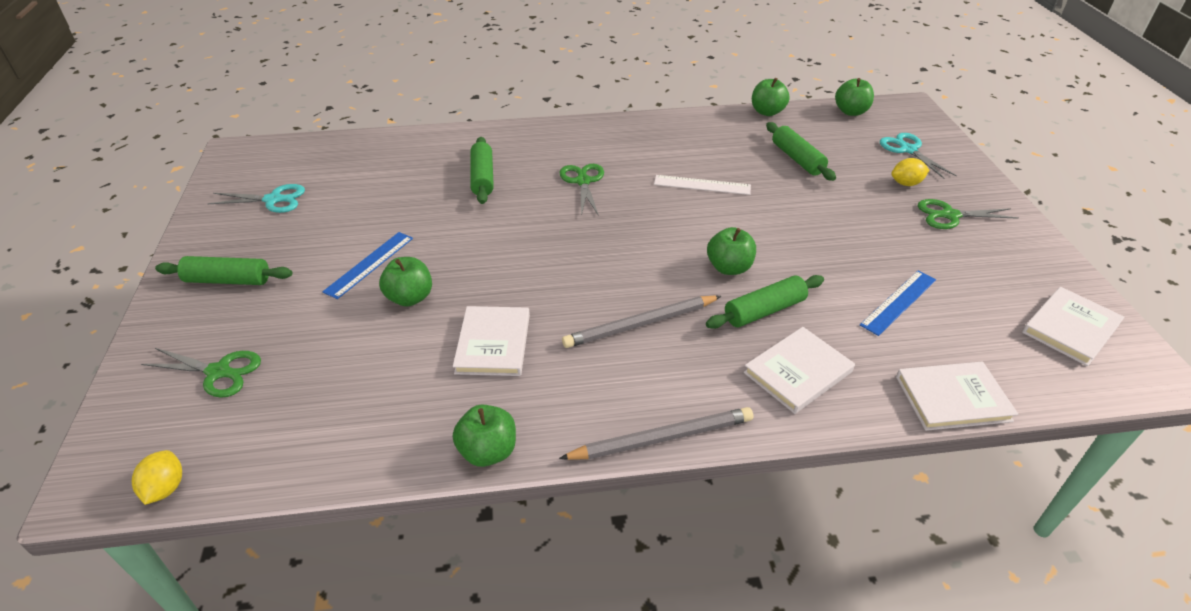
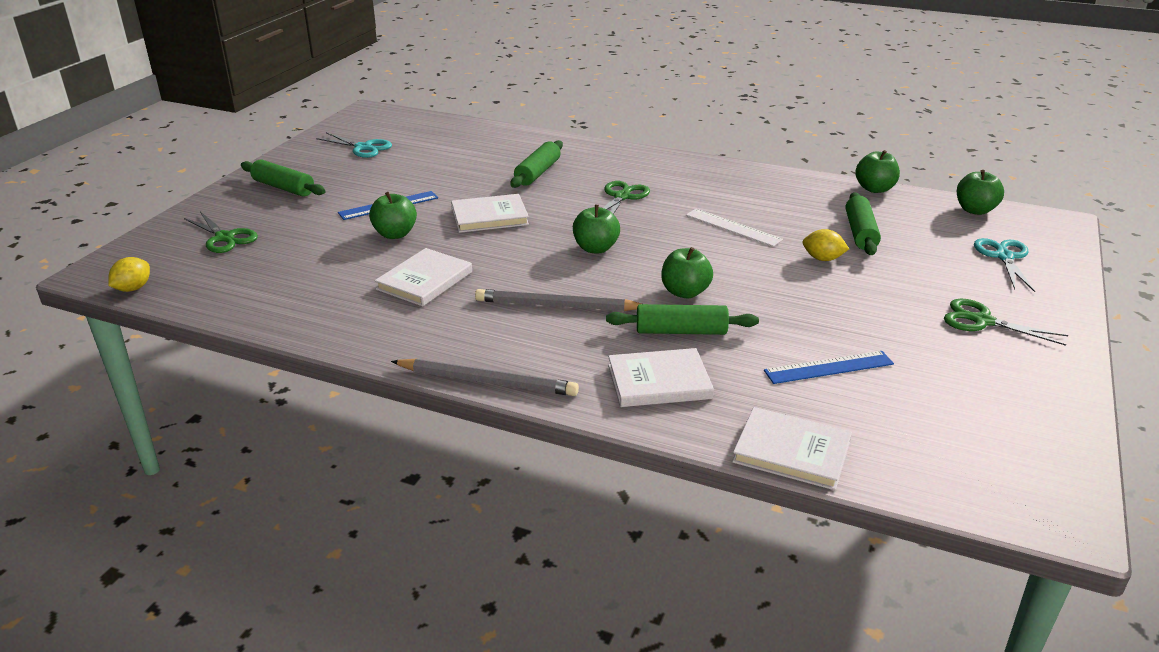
camera: 30 degrees right, 10 degrees down
green apple [453,404,516,467] -> green apple moved to [573,205,620,254]
yellow lemon [891,158,929,186] -> yellow lemon moved to [802,229,849,261]
white book [1022,287,1125,366] -> white book moved to [451,194,529,233]

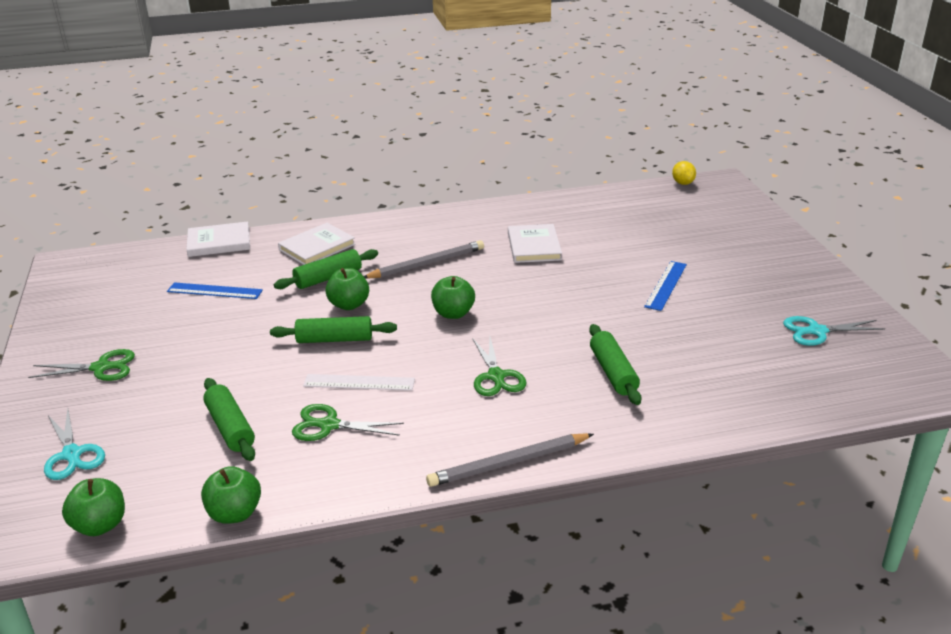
camera: 145 degrees right, 0 degrees up
green scissors [184,212,258,253] -> green scissors moved to [292,404,404,441]
green rolling pin [241,160,325,197] -> green rolling pin moved to [270,316,397,343]
green apple [369,192,417,239] -> none
grey pencil [391,359,579,396] -> grey pencil moved to [426,433,594,487]
white book [451,194,529,233] -> none
blue ruler [764,351,894,384] -> blue ruler turned 60 degrees clockwise [167,282,263,299]
yellow lemon [802,229,849,261] -> none

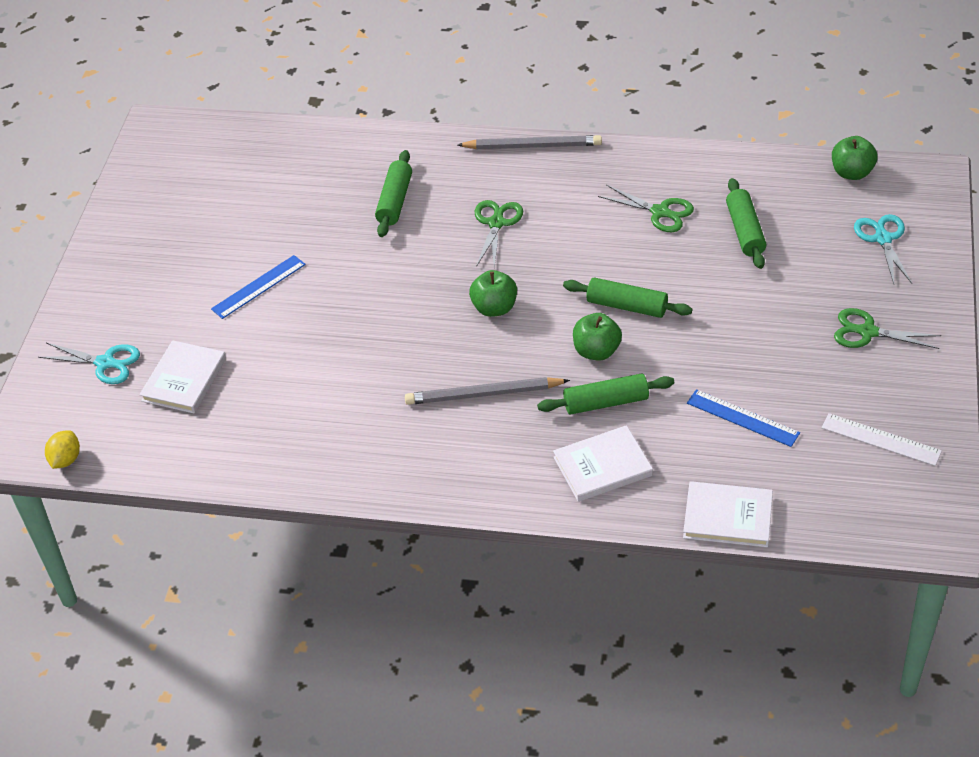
camera: 155 degrees left, 15 degrees up
green apple [201,466,261,524] -> none
white ruler [303,374,415,391] -> white ruler moved to [822,413,942,466]
white book [508,224,562,263] -> white book moved to [139,340,226,413]
turquoise scissors [783,316,885,346] -> turquoise scissors moved to [38,343,140,384]

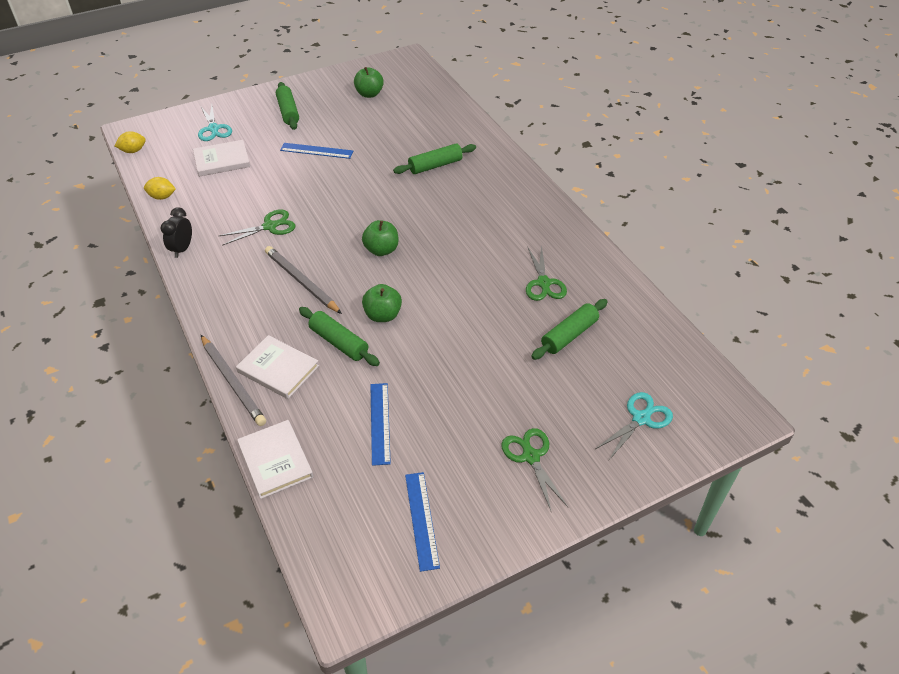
camera: 50 degrees right, 0 degrees up
grey pencil [458,135,602,149] -> grey pencil moved to [201,335,266,426]
green scissors [475,200,523,268] -> green scissors moved to [219,209,296,246]
green rolling pin [563,277,692,318] -> green rolling pin moved to [276,82,299,130]
white ruler [822,413,942,466] -> blue ruler [405,472,440,572]
green apple [832,136,878,180] -> green apple moved to [354,67,384,98]
none -> yellow lemon [144,177,176,200]
none -> black clock [161,207,192,258]

